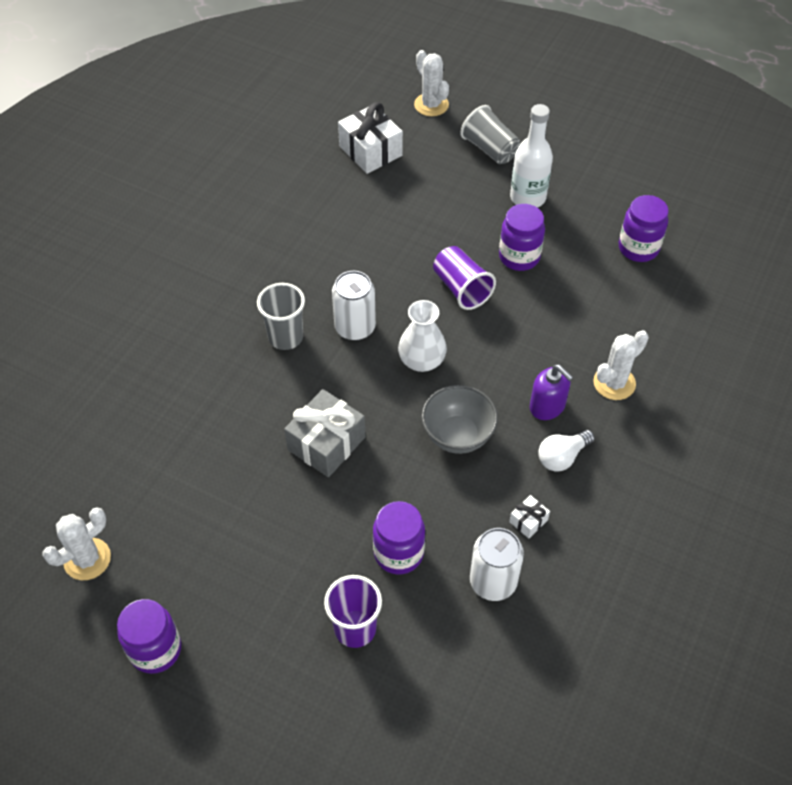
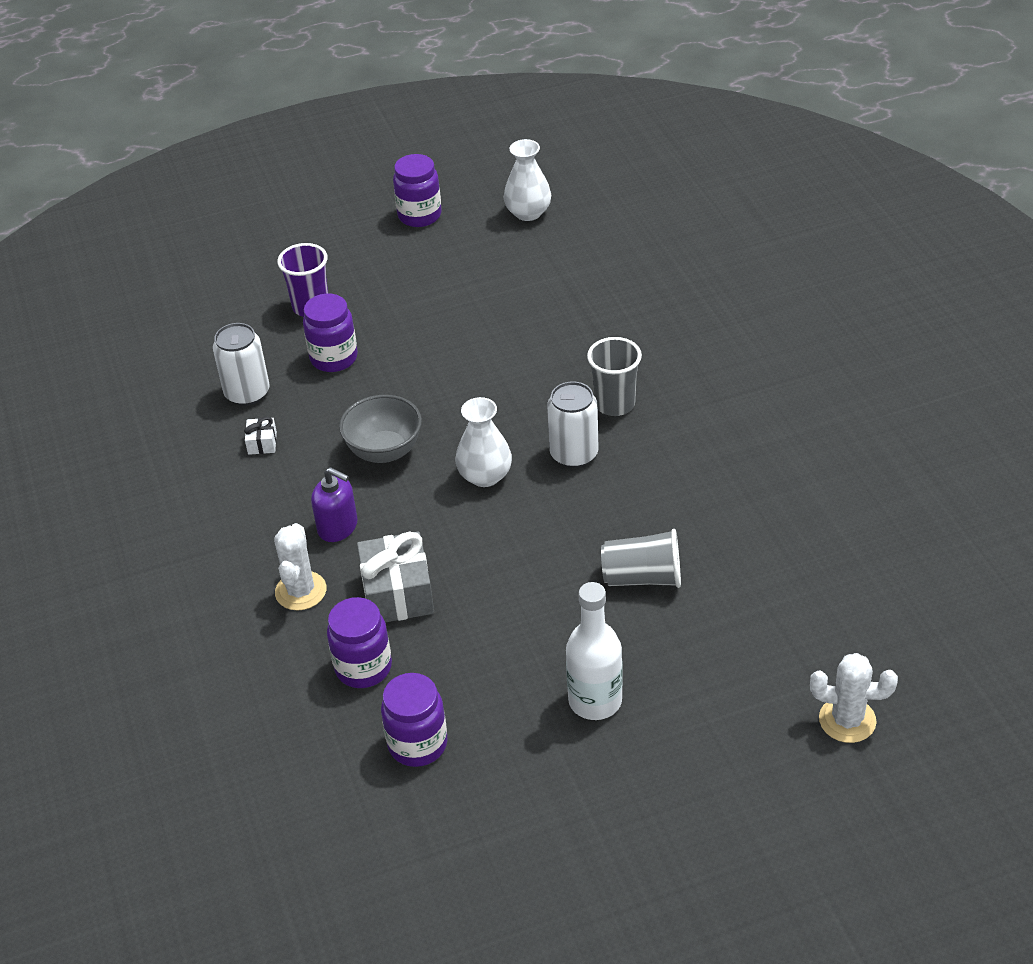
camera: 135 degrees right, 10 degrees down
white cactus [42,507,111,580] -> white vase [503,139,551,221]
grey gift [284,389,366,477] -> grey gift moved to [357,531,434,622]
white gift [338,102,403,174] -> none
purple cup [433,246,496,310] -> none
grey cup [460,105,520,164] -> grey cup moved to [601,529,681,588]
purple jar [499,204,545,271] -> purple jar moved to [327,597,392,688]
purple soap dispenser [530,365,573,420] -> purple soap dispenser turned 150 degrees counterclockwise [311,467,358,542]
white light bulb [538,430,595,472] -> none

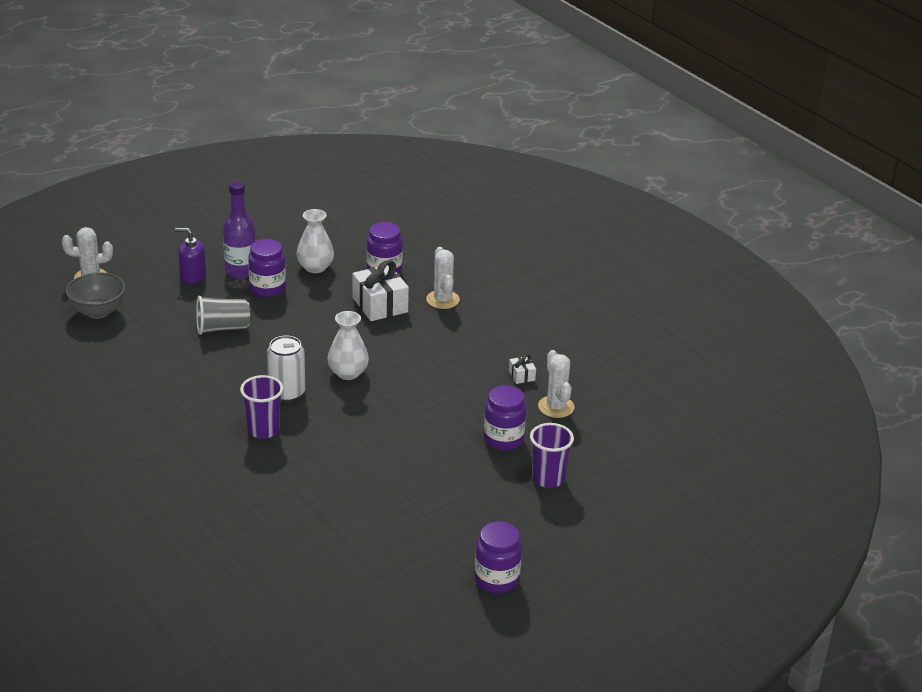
camera: 160 degrees right, 10 degrees down
white can [213,323,270,406] -> white cactus [538,350,575,418]
purple soap dispenser [311,467,358,542] -> purple soap dispenser moved to [175,228,206,284]
grey bowl [339,395,422,463] -> grey bowl moved to [66,272,126,319]
grey gift [357,531,434,622] -> white gift [353,260,409,321]
purple jar [381,673,447,767] -> purple jar moved to [248,239,286,297]
white vase [503,139,551,221] -> white vase moved to [296,209,334,273]
white bottle [566,582,623,720] -> purple bottle [223,181,256,278]
grey cup [587,337,642,416] -> purple cup [240,375,283,439]

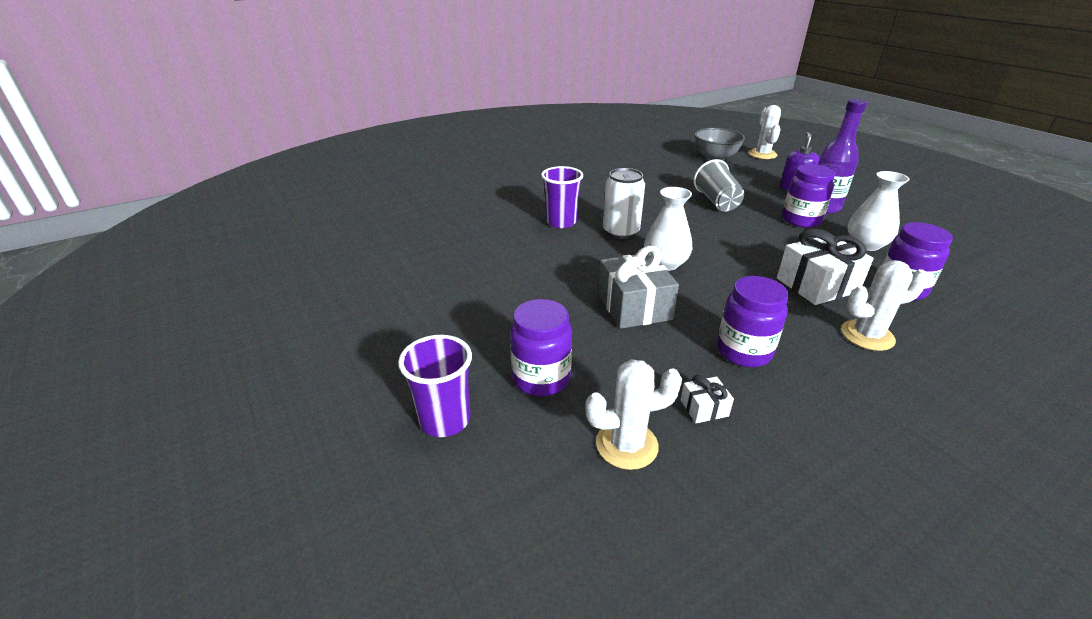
camera: 95 degrees right, 0 degrees up
purple jar [475,521,522,593] -> purple jar moved to [717,276,789,367]
none -> grey gift [598,246,679,329]

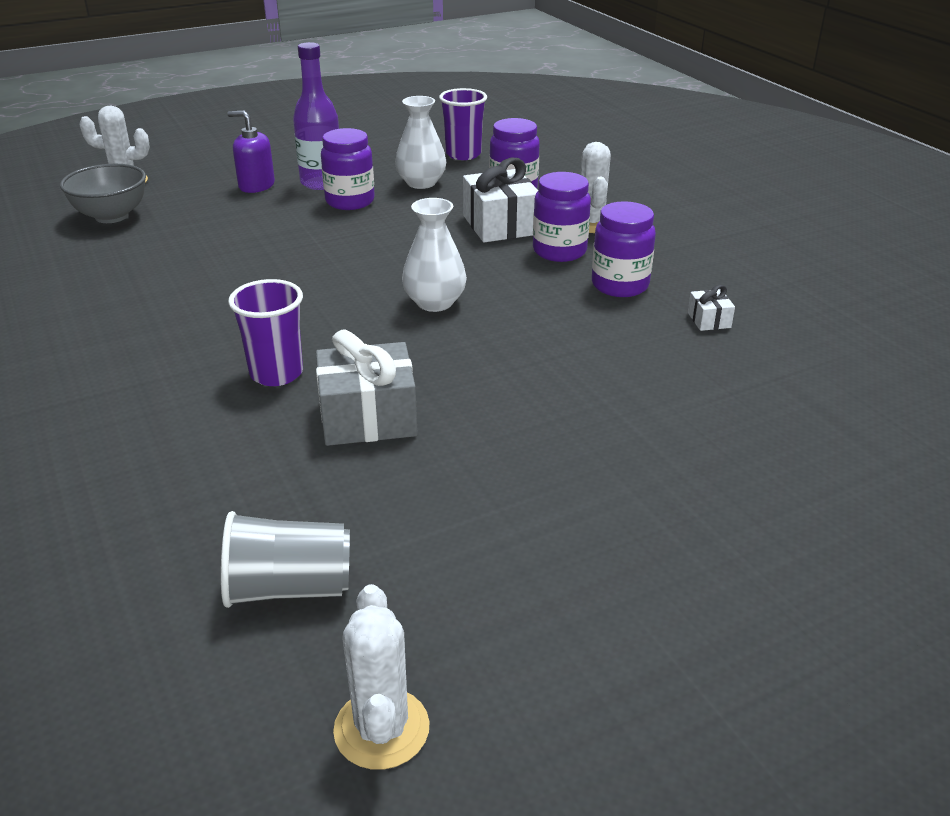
camera: 85 degrees left, 0 degrees up
purple cup [398,335,472,437] -> purple cup moved to [439,88,487,160]
purple jar [510,299,572,396] -> purple jar moved to [533,172,591,262]
white cactus [585,359,682,470] -> white cactus moved to [333,584,430,770]
grey gift [598,246,679,329] -> grey gift moved to [316,329,418,446]
white can [603,168,645,239] -> none
grey cup [693,159,744,212] -> grey cup moved to [221,511,350,608]

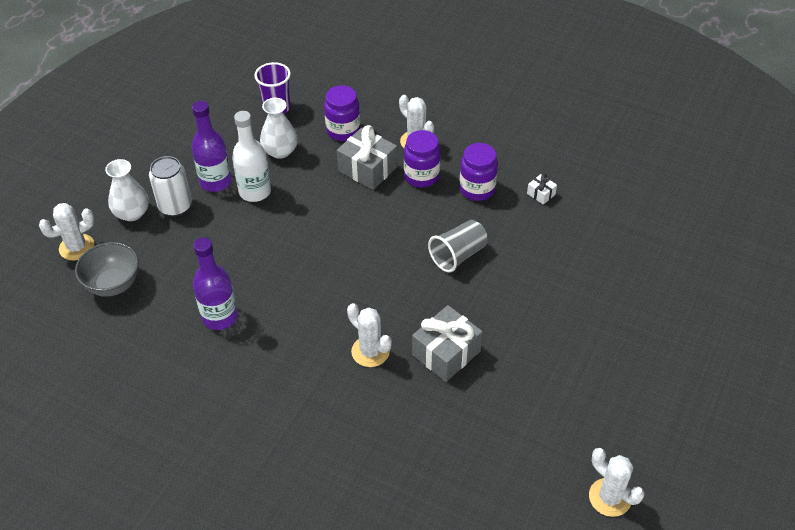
camera: 35 degrees left, 15 degrees up
grey cup [221,511,350,608] -> grey cup moved to [428,220,487,273]
purple soap dispenser [227,111,275,193] -> white can [149,156,192,216]
purple cup [228,279,303,386] -> white cactus [347,303,392,367]
purple jar [321,128,375,210] -> white bottle [232,111,271,202]
white vase [402,198,467,312] -> white vase moved to [105,159,149,221]
white gift [463,158,538,242] -> grey gift [337,125,397,190]
none -> purple bottle [193,238,238,330]

